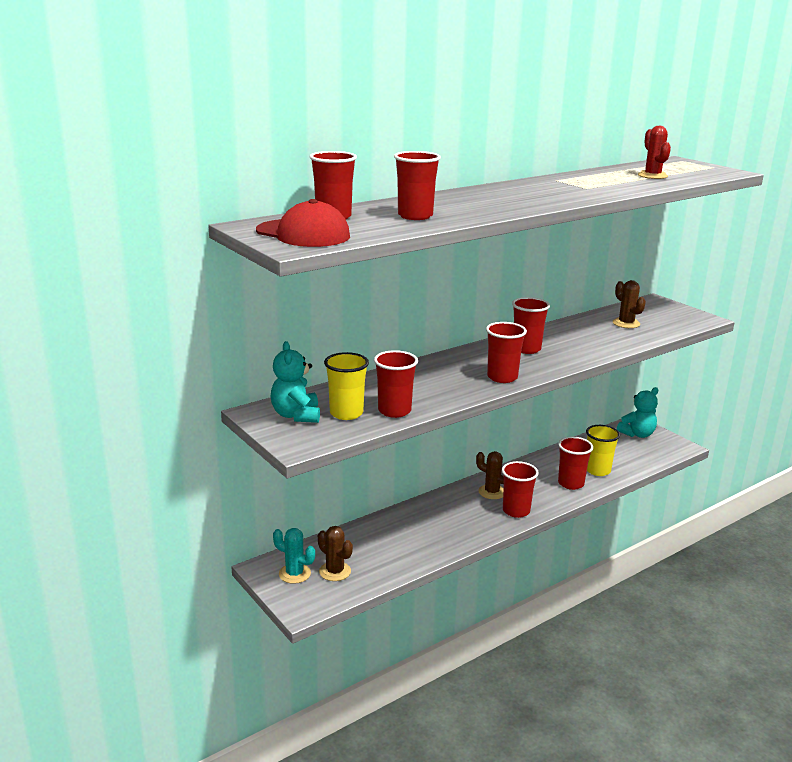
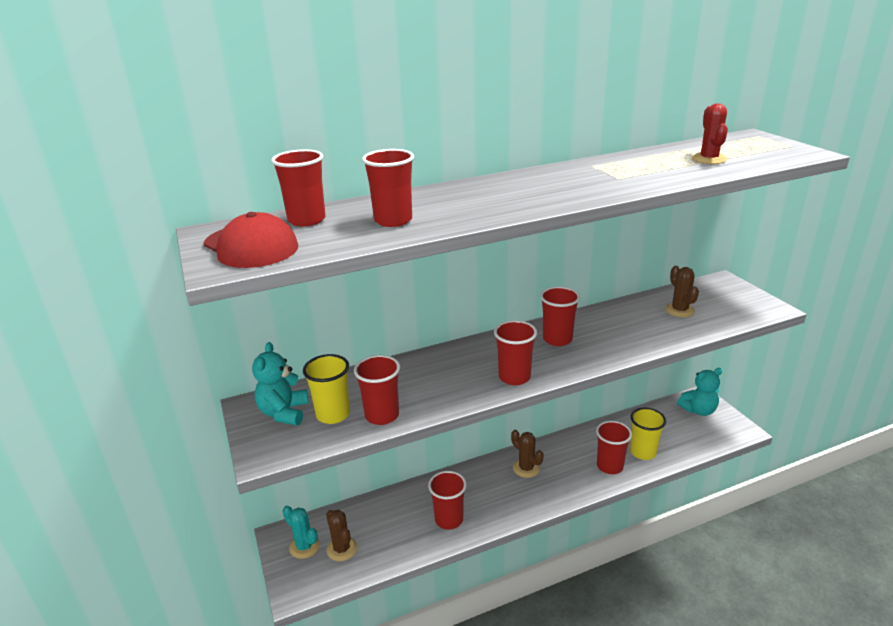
camera: 15 degrees right, 5 degrees up
red cup [502,461,539,518] -> red cup moved to [428,471,467,529]

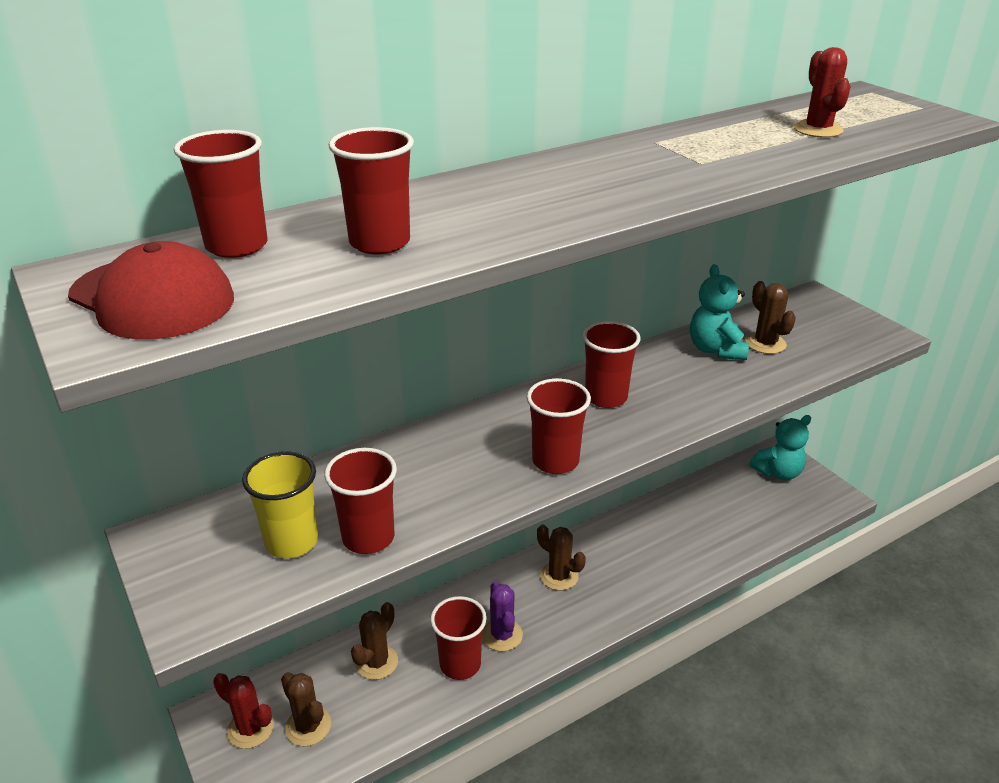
camera: 10 degrees left, 5 degrees up
turquoise teddy bear [252,342,309,425] -> turquoise teddy bear moved to [690,264,749,360]
turquoise cactus [283,506,320,559] -> red cactus [213,673,274,749]
red cup [596,421,632,474] -> none
yellow cup [630,408,666,460] -> none
none -> brown cactus [351,602,398,680]
none -> purple cactus [482,581,523,652]

